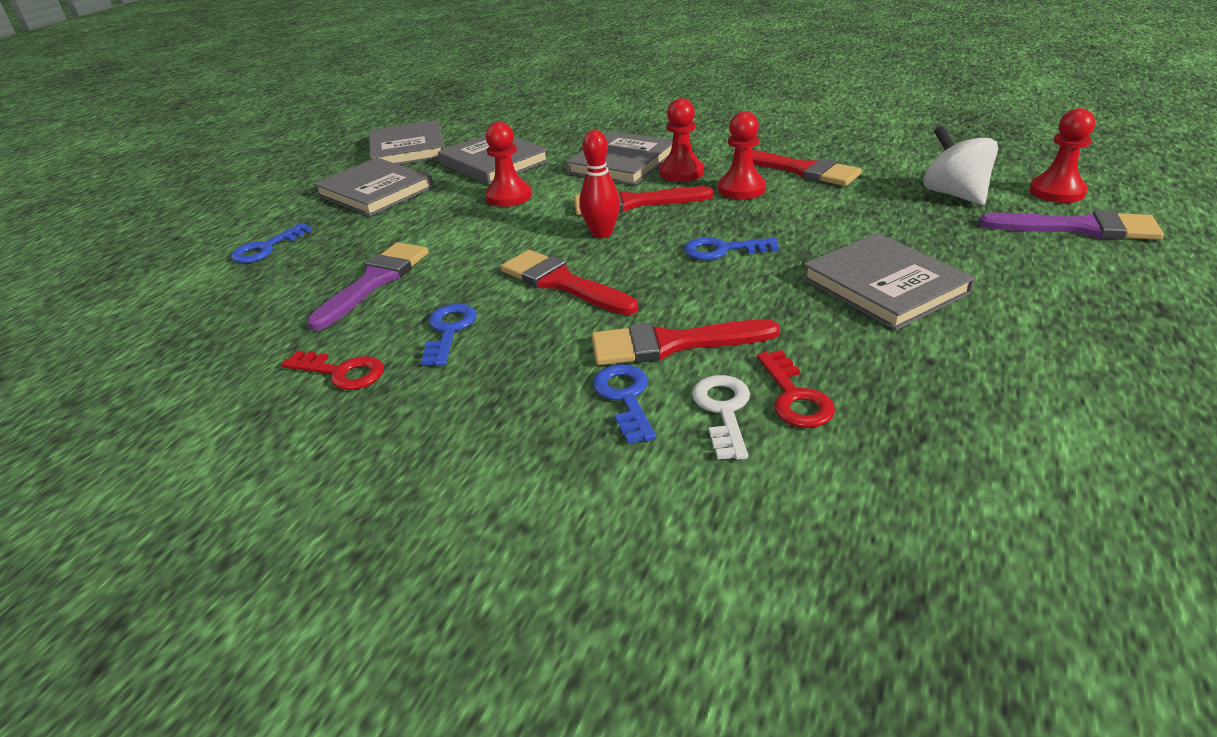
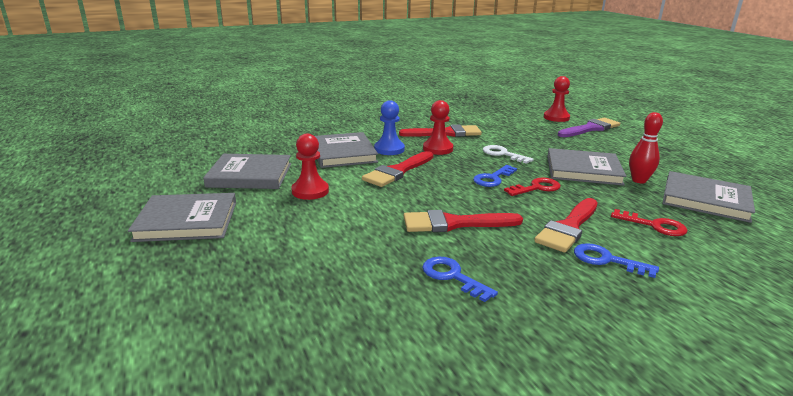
camera: 50 degrees left, 10 degrees down
blue key [231,223,312,263] -> none
red key [281,351,384,390] -> red key moved to [504,178,561,196]
purple brush [307,242,429,331] -> none
grey book [369,120,445,165] -> grey book moved to [662,171,755,223]
red bowling pin [579,130,620,238] -> red bowling pin moved to [629,112,663,184]
red pawn [659,98,704,182] -> blue pawn [374,100,405,155]
white key [692,375,750,460] -> white key moved to [483,145,534,164]
white spinning top [924,126,998,205] -> none

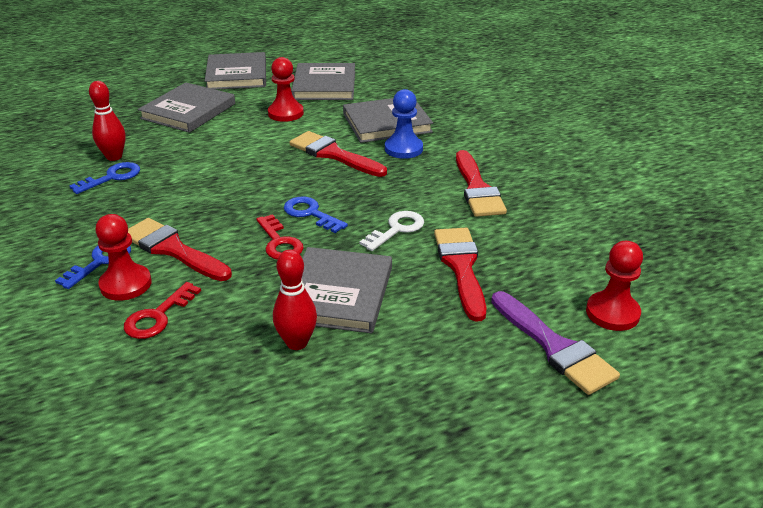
camera: 90 degrees right, 10 degrees up
red brush [404,210,523,232] -> red brush moved to [434,228,487,322]
red pawn [423,100,453,155] -> red pawn moved to [95,214,151,301]
grey book [662,171,755,223] -> grey book moved to [138,82,235,133]
none -> red bowling pin [89,81,126,161]

